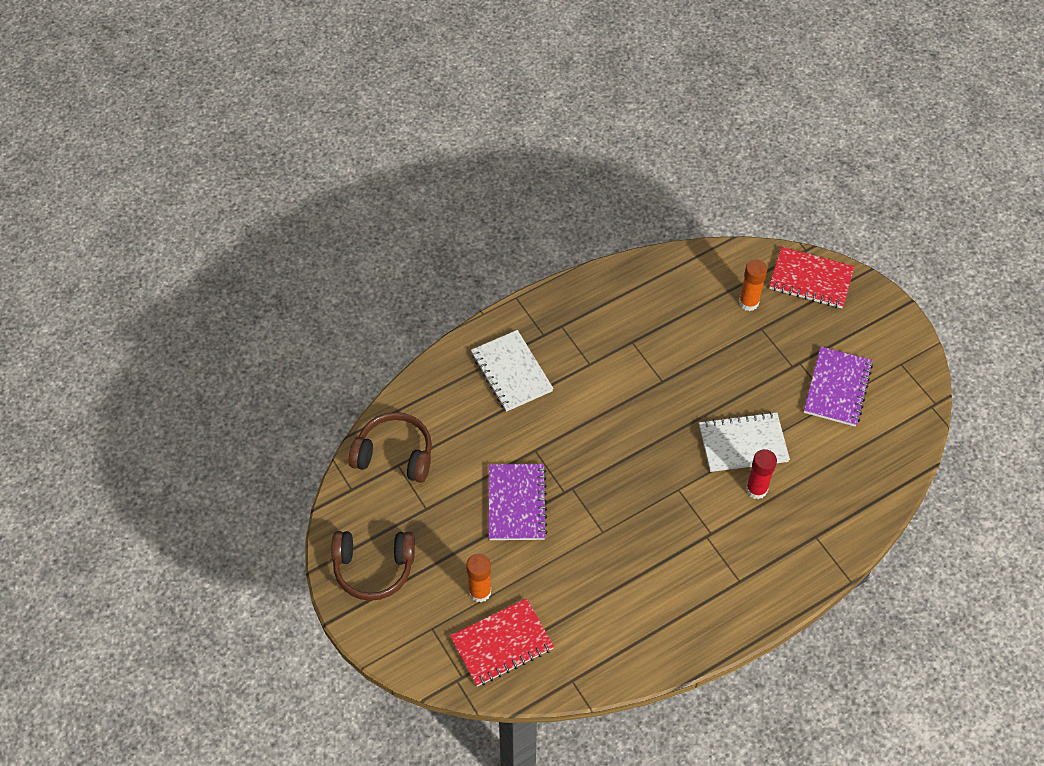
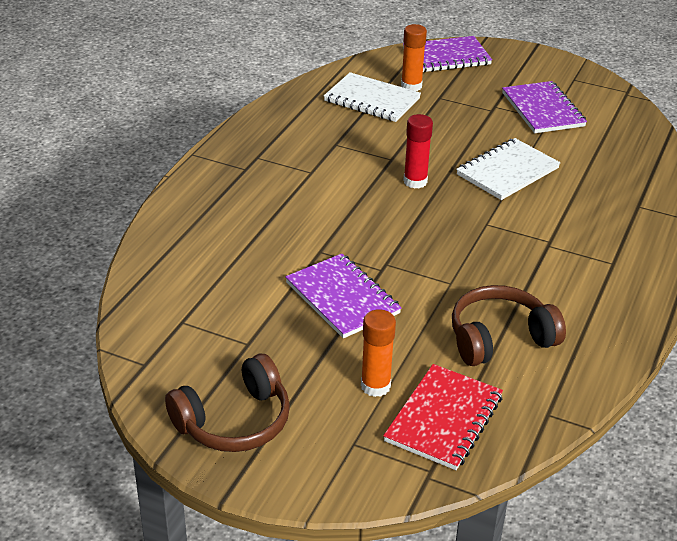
camera: 35 degrees left, 20 degrees down
brown headphones [349,412,432,483] -> brown headphones moved to [452,285,566,366]
white notebook [471,330,554,412] -> white notebook moved to [324,72,421,122]
red glue stick [746,449,777,499] -> red glue stick moved to [403,114,433,189]
red notebook [769,247,855,308] -> purple notebook [403,36,492,73]

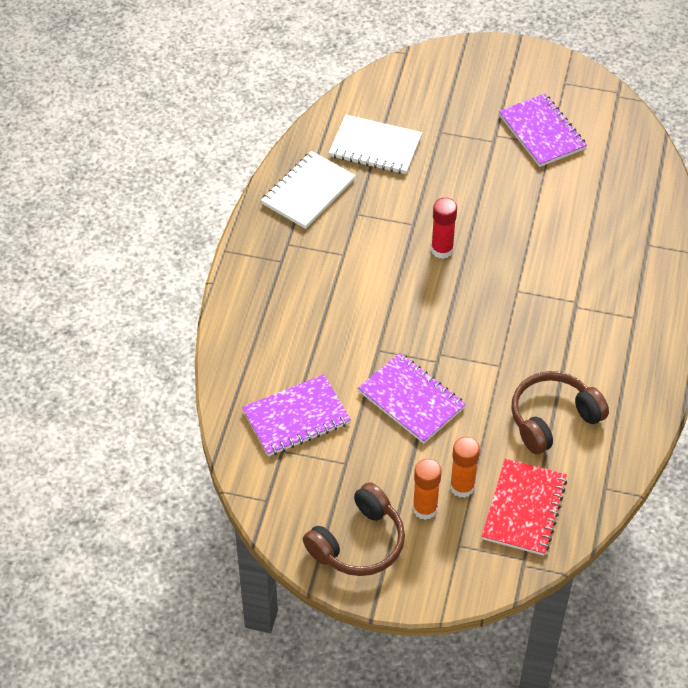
camera: 10 degrees left, 15 degrees up
orange glue stick [401,24,427,91] -> orange glue stick moved to [413,459,441,520]
purple notebook [403,36,492,73] -> purple notebook moved to [242,374,351,456]
white notebook [456,138,561,200] -> white notebook moved to [261,151,356,229]

